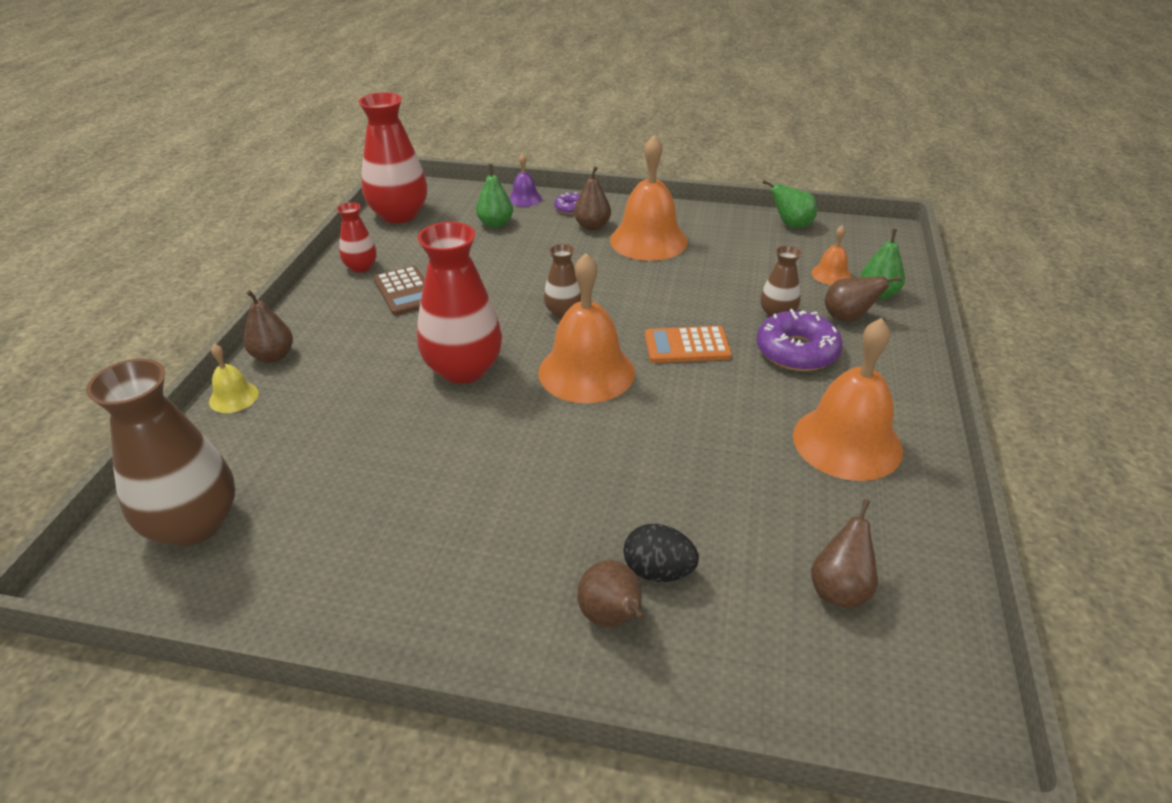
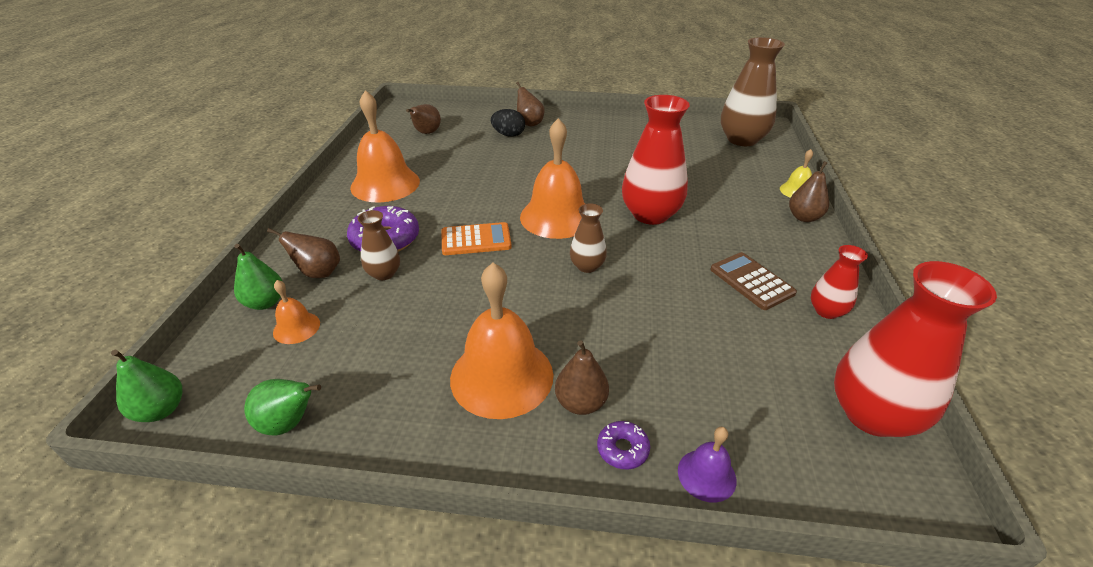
camera: 175 degrees right, 0 degrees up
green pear [476,164,513,228] -> green pear moved to [111,350,183,422]

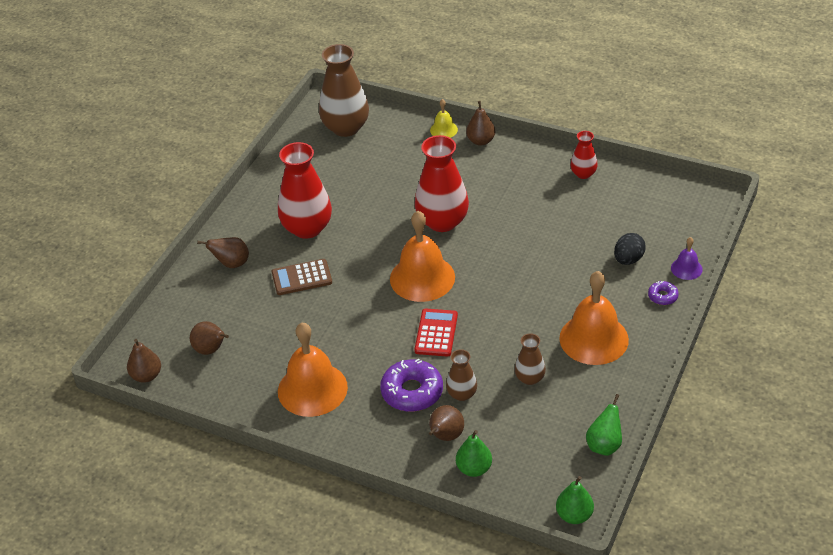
camera: 70 degrees left, 5 degrees up
orange bell [273,280,320,344] -> none
orange calculator [442,222,512,255] -> red calculator [415,309,458,357]
black egg [491,109,525,137] -> black egg moved to [614,233,646,265]
brown pear [555,340,609,415] -> brown pear moved to [127,339,161,383]
brown vase [570,203,607,273] -> brown vase moved to [515,333,546,385]
brown calculator [710,252,797,310] -> brown calculator moved to [272,259,332,295]
red vase [834,261,997,437] -> red vase moved to [278,142,332,239]

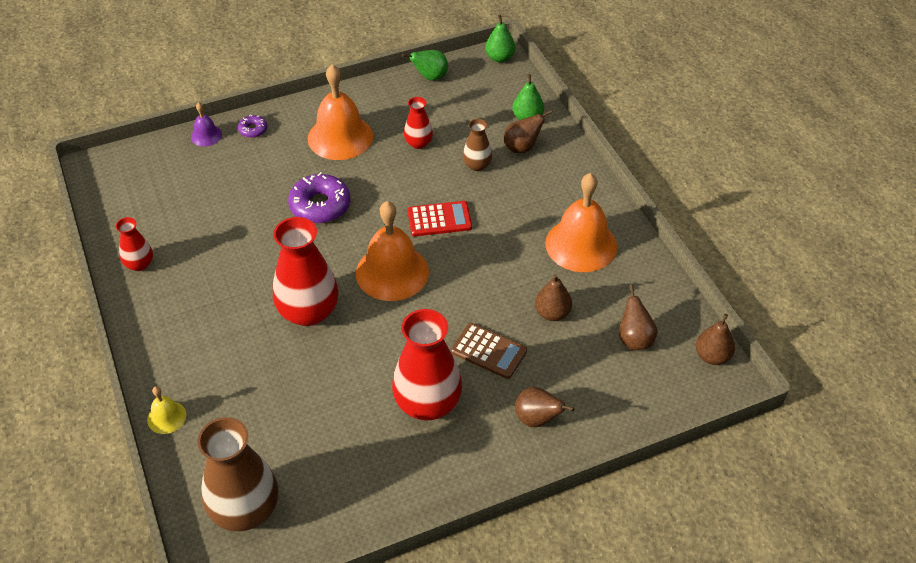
camera: 140 degrees left, 5 degrees up
purple donut [380,358,443,412] -> purple donut moved to [288,172,350,224]
red calculator [415,309,458,357] -> red calculator turned 150 degrees counterclockwise [408,201,472,236]
brown pear [466,101,495,146] -> brown pear moved to [535,274,572,321]
brown vase [515,333,546,385] -> red vase [404,97,433,149]
black egg [614,233,646,265] -> none

